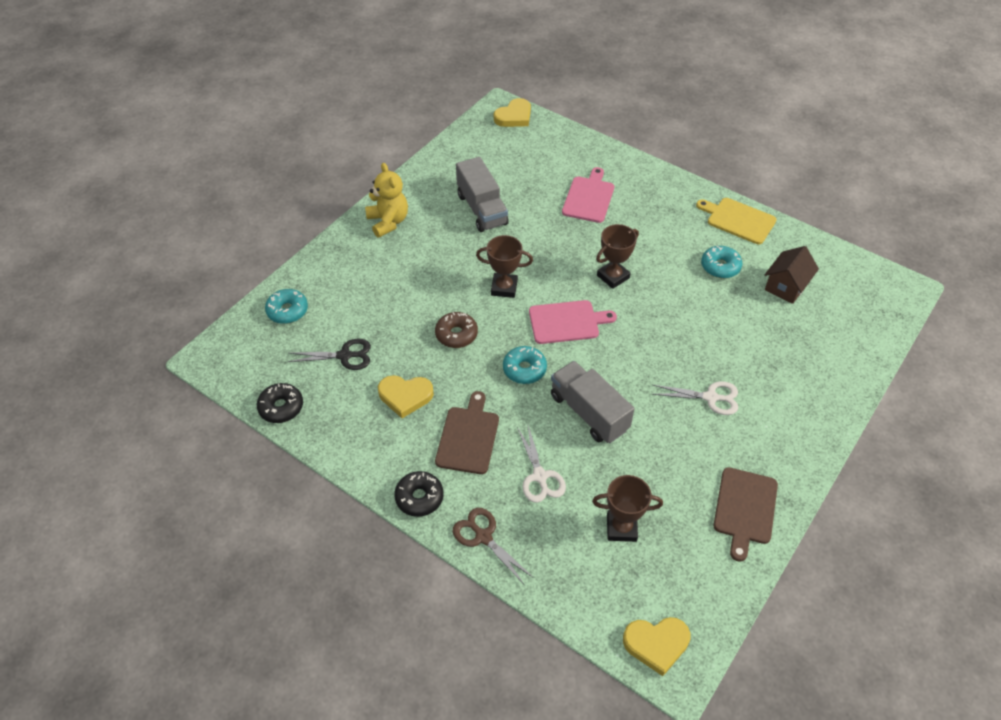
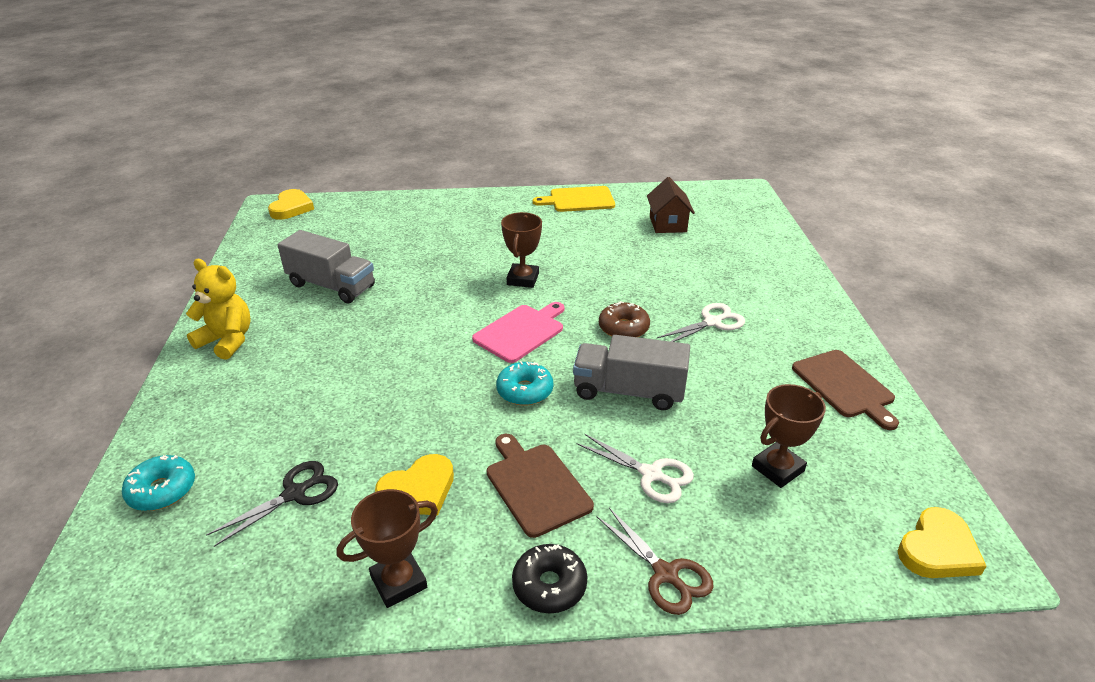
camera: 40 degrees left, 15 degrees down
black donut [257,383,303,423] -> none
brown donut [435,312,478,348] -> brown donut moved to [599,301,650,337]
brown scissors [453,508,532,584] -> brown scissors turned 135 degrees counterclockwise [597,508,714,615]
brown trophy [476,235,533,298] -> brown trophy moved to [337,489,438,608]
pink cutting board [562,167,614,223] -> none
turquoise donut [701,246,742,278] -> none

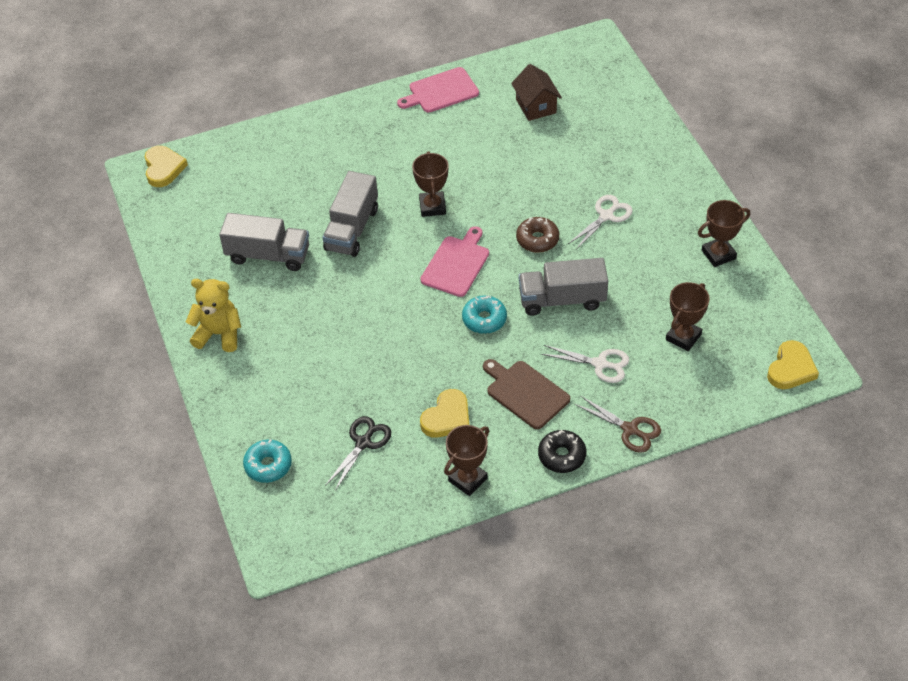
camera: 15 degrees left, 15 degrees up
yellow cutting board [533,186,615,212] -> pink cutting board [397,67,479,112]
brown cutting board [792,350,899,430] -> brown trophy [698,200,750,267]
none -> grey truck [323,171,378,257]

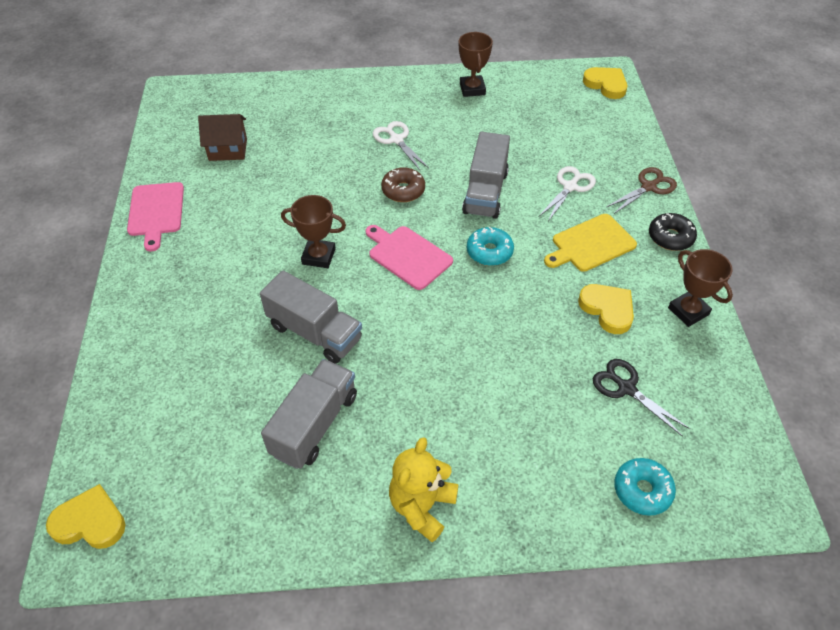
camera: 75 degrees left, 0 degrees up
brown cutting board [483,359,570,429] -> yellow cutting board [544,214,637,272]
brown trophy [666,282,710,351] -> none

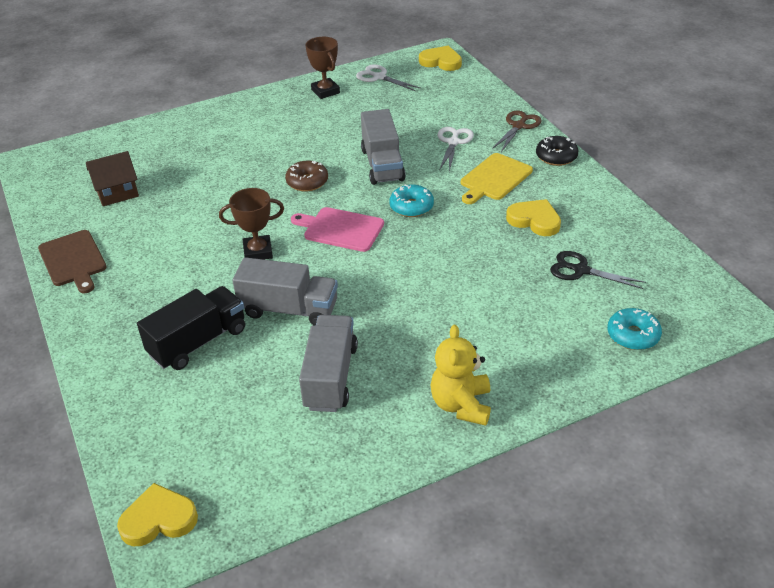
camera: 20 degrees left, 10 degrees down
pink cutting board [127,182,184,252] -> brown cutting board [38,230,107,293]
white scissors [373,121,429,171] -> white scissors moved to [356,64,420,91]
brown trophy [668,249,733,327] -> none
none -> black truck [137,286,245,370]

